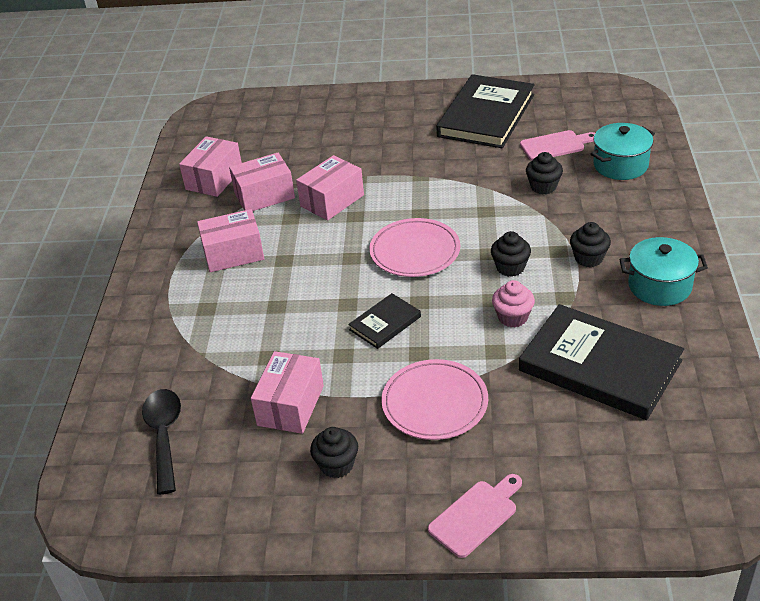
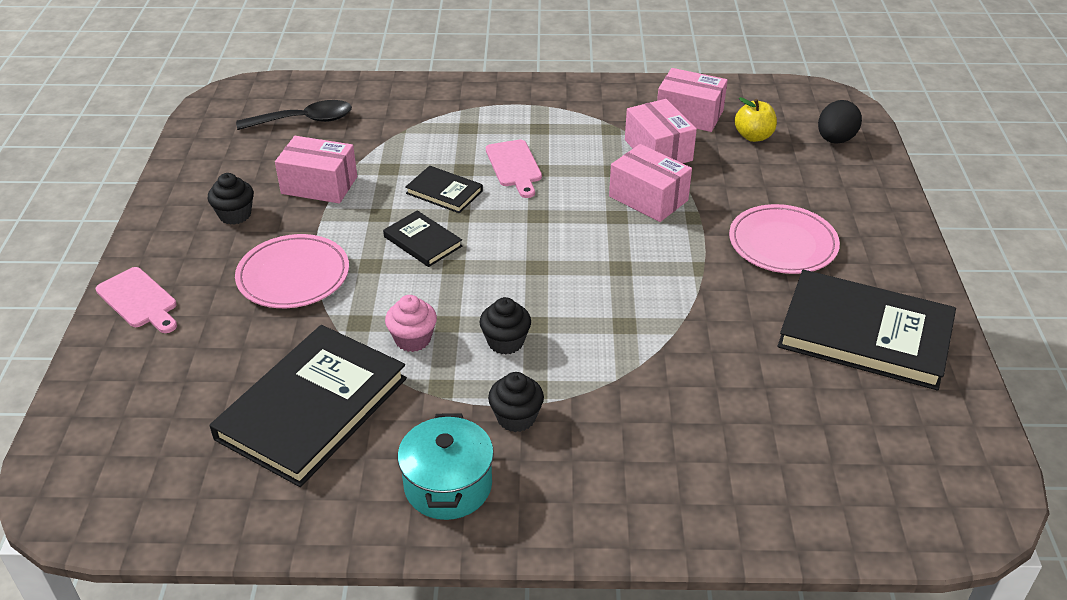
camera: 85 degrees right, 0 degrees up
pink box [197,209,264,272] -> none
pink plate [369,218,460,277] -> pink plate moved to [729,204,840,274]
pink cutting board [520,130,595,161] -> pink cutting board moved to [486,140,542,198]
black cupcake [526,152,563,194] -> none
turquoise pot [591,123,655,180] -> none
none -> black book [405,166,483,213]
none -> yellow apple [734,97,777,142]
none -> black egg [818,100,862,144]

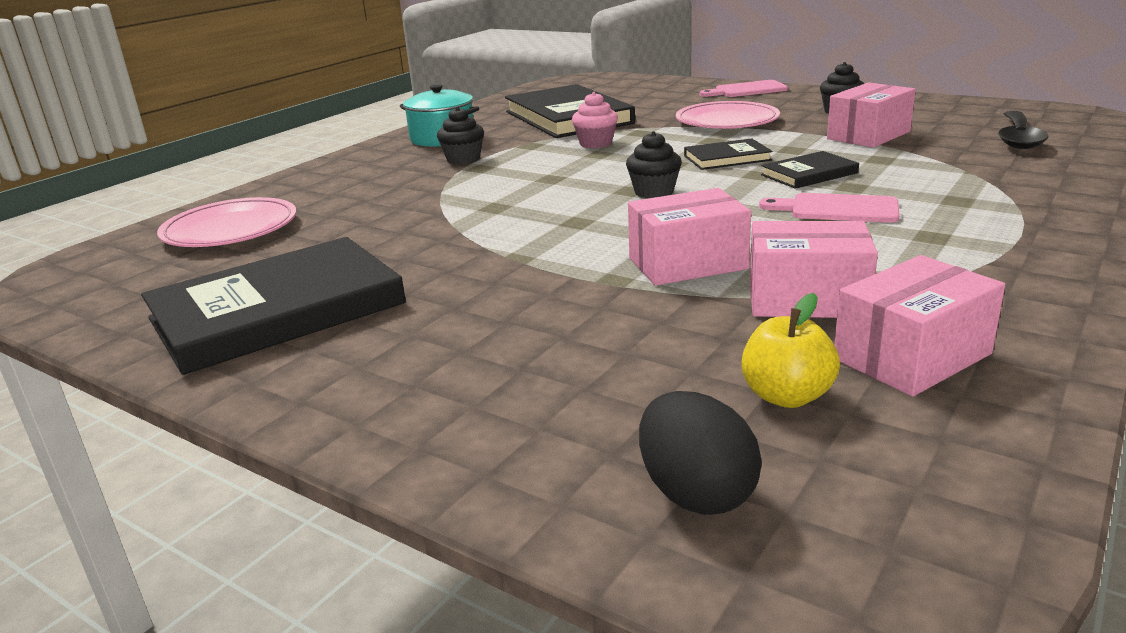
camera: 125 degrees right, 15 degrees down
black cupcake [480,297,531,355] -> black cupcake moved to [626,131,682,198]
pink plate [729,204,840,274] -> pink plate moved to [157,197,297,247]

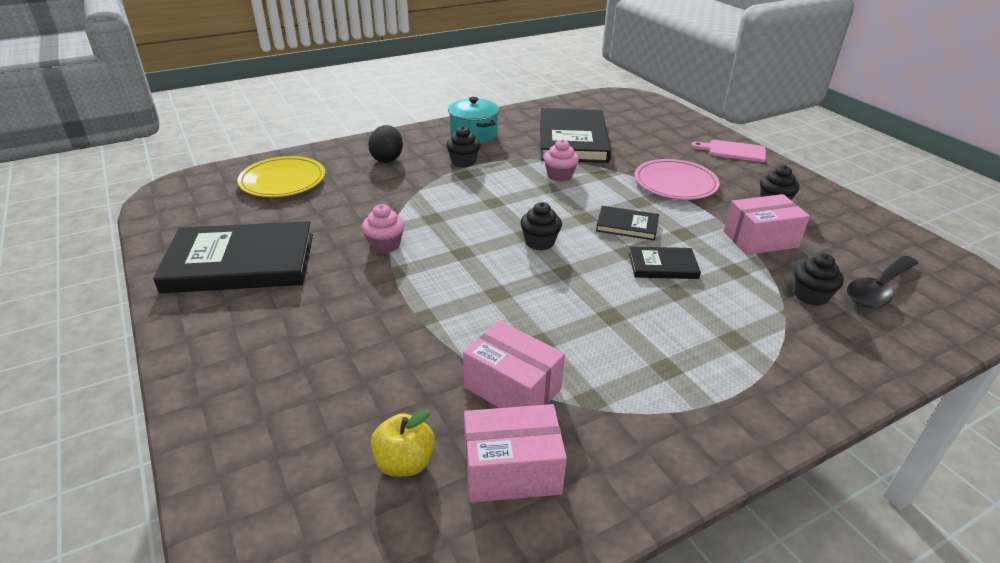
camera: 25 degrees right, 10 degrees up
pink plate [157,197,297,247] -> yellow plate [237,156,325,197]
pink box [628,188,751,286] -> none
black egg [639,391,762,515] -> black egg moved to [368,125,403,163]
pink cutting board [759,193,900,223] -> none
none -> pink cupcake [362,204,405,253]
none -> black cupcake [794,253,844,306]

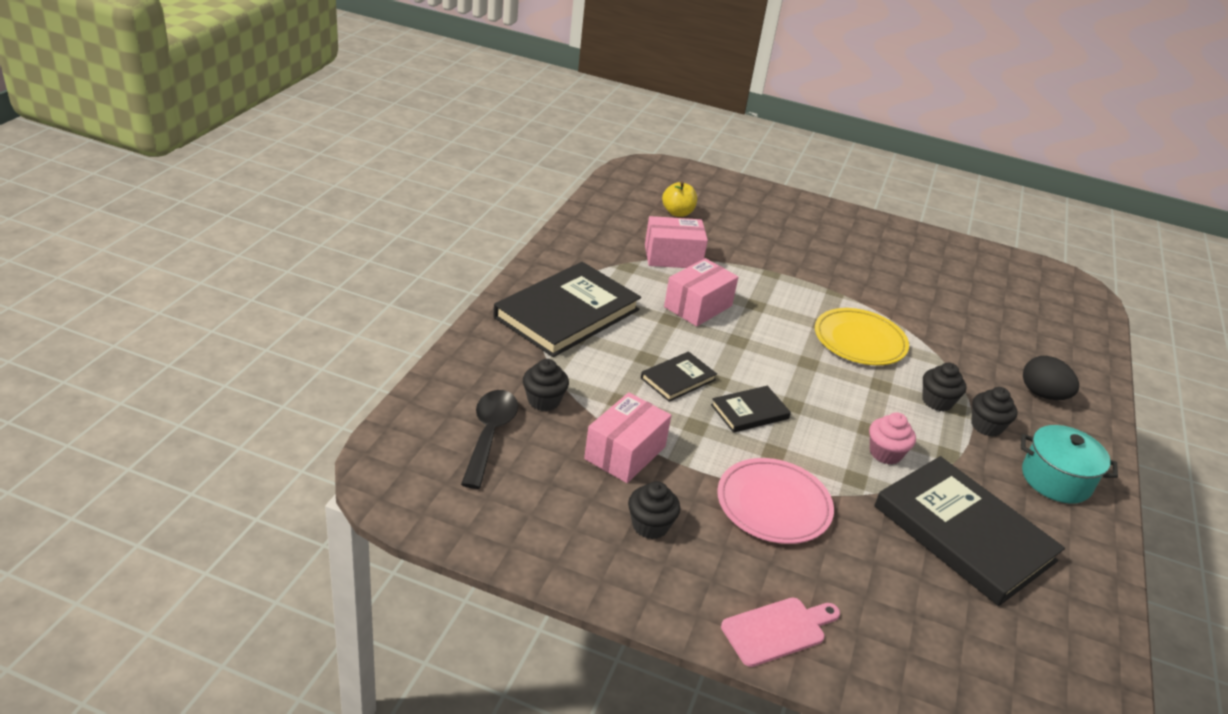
camera: 135 degrees right, 0 degrees up
black book [153,221,313,293] -> black book moved to [493,262,641,357]
yellow plate [237,156,325,197] -> yellow plate moved to [815,308,909,365]
pink cupcake [362,204,405,253] -> none
pink box [464,404,567,503] -> pink box moved to [664,258,738,326]
black cupcake [520,202,562,251] -> black cupcake moved to [922,363,966,412]

